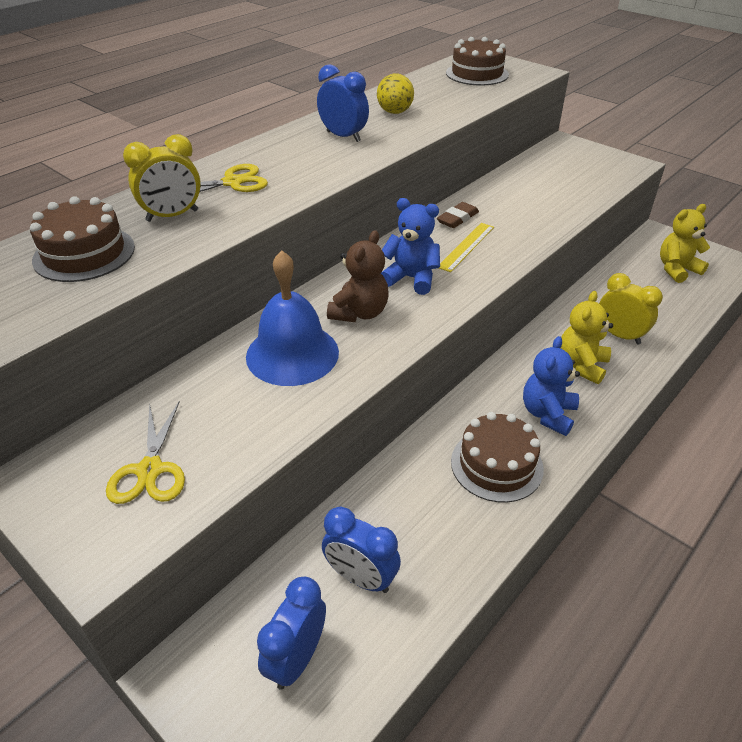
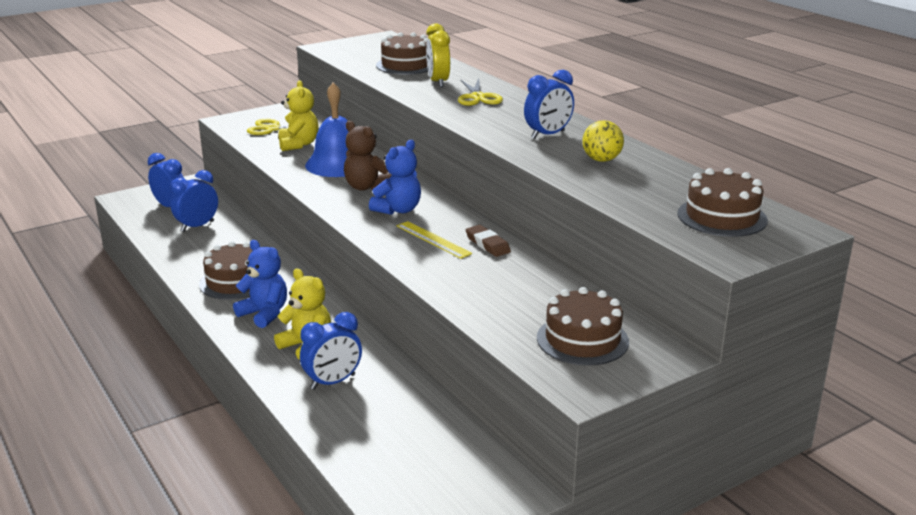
camera: 105 degrees right, 15 degrees down
yellow clock [599,273,663,345] -> blue clock [300,312,362,390]
yellow teddy bear [660,204,710,283] -> yellow teddy bear moved to [279,80,319,151]
none -> brown cake [537,287,629,366]

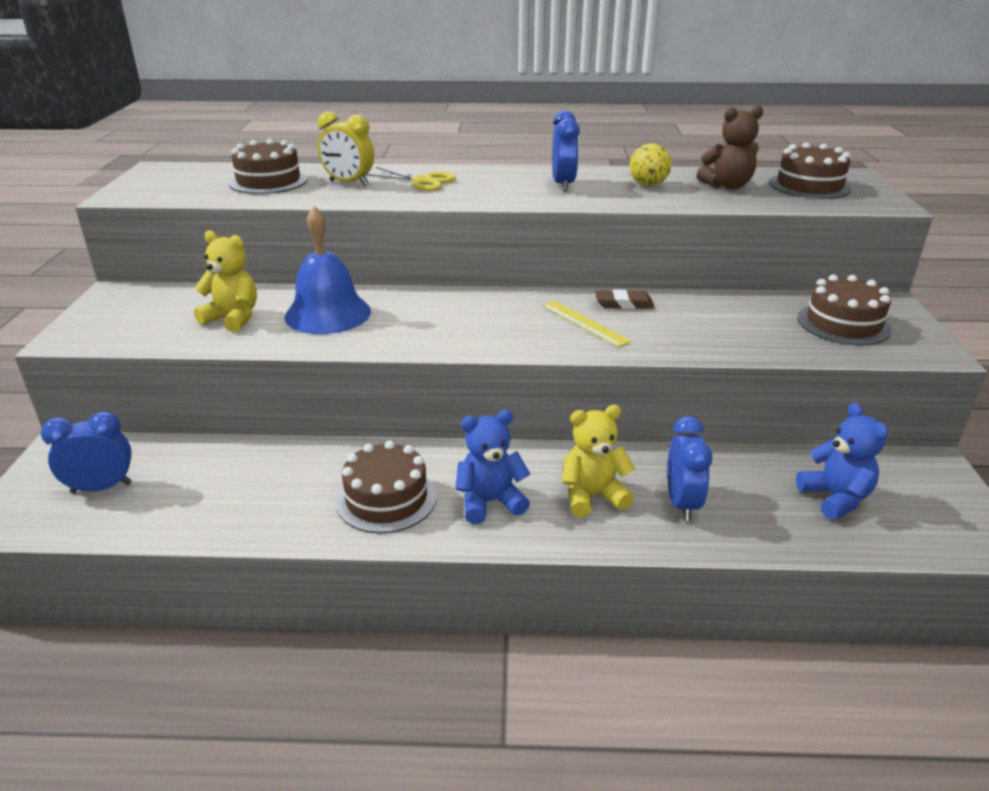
camera: 55 degrees left, 5 degrees up
blue clock [170,170,218,232] -> none
yellow scissors [247,119,319,135] -> none
brown teddy bear [344,121,392,191] -> brown teddy bear moved to [697,106,763,189]
blue teddy bear [369,140,421,215] -> blue teddy bear moved to [796,402,888,520]
yellow ruler [397,221,472,259] -> yellow ruler turned 60 degrees clockwise [542,301,631,347]

